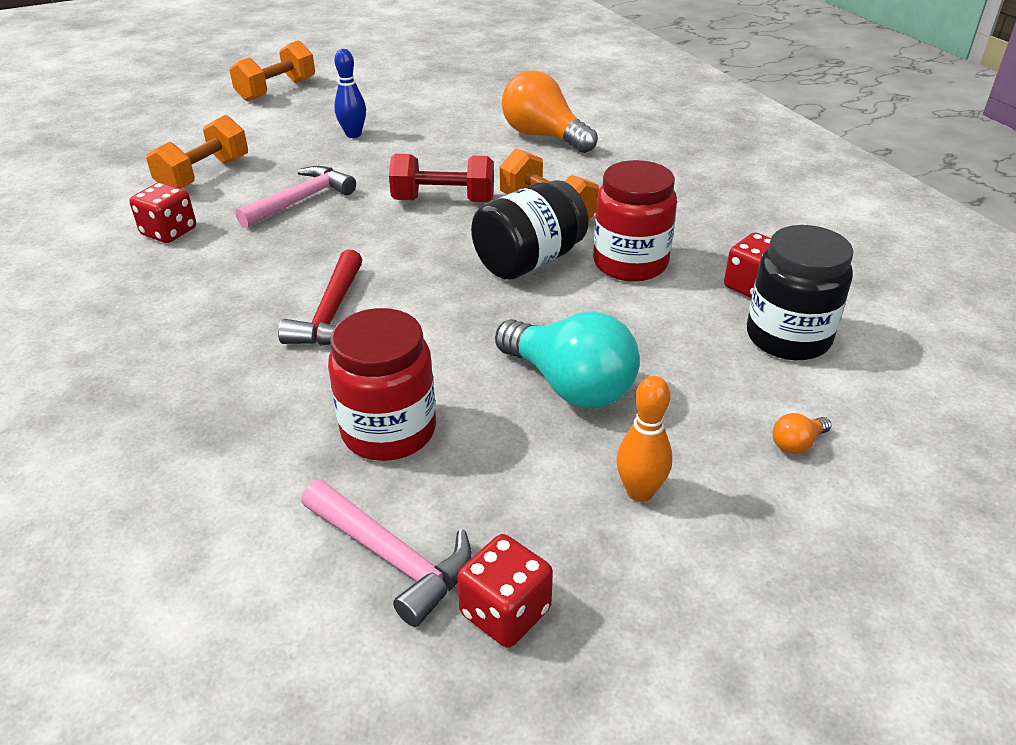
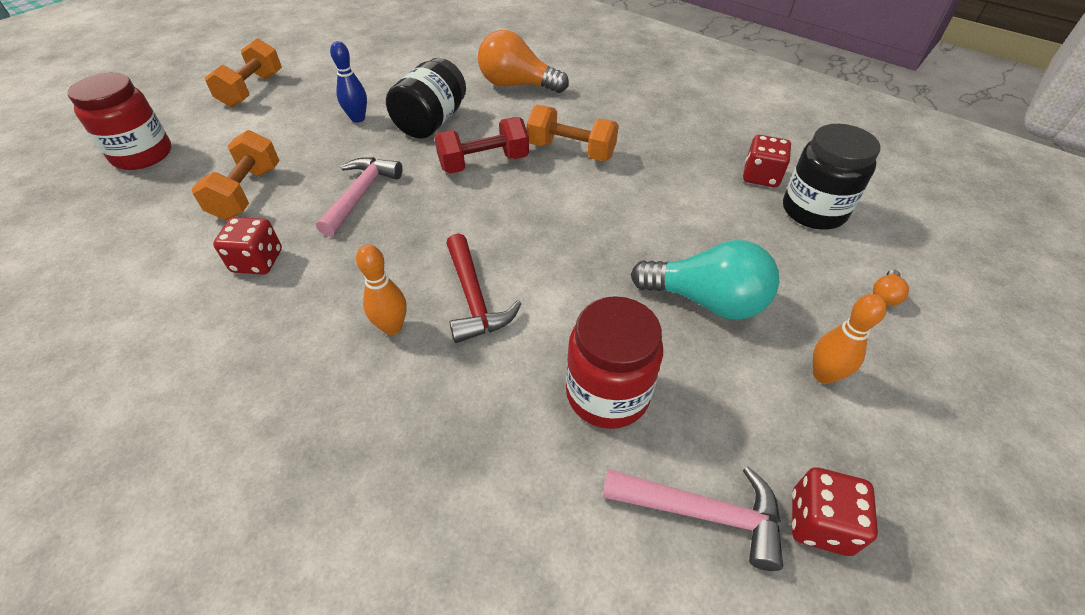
camera: 25 degrees left, 10 degrees up
black jar [471,180,588,280] -> black jar moved to [386,58,466,139]
red jar [593,160,677,282] -> red jar moved to [68,73,172,170]
none -> orange bowling pin [356,244,407,335]

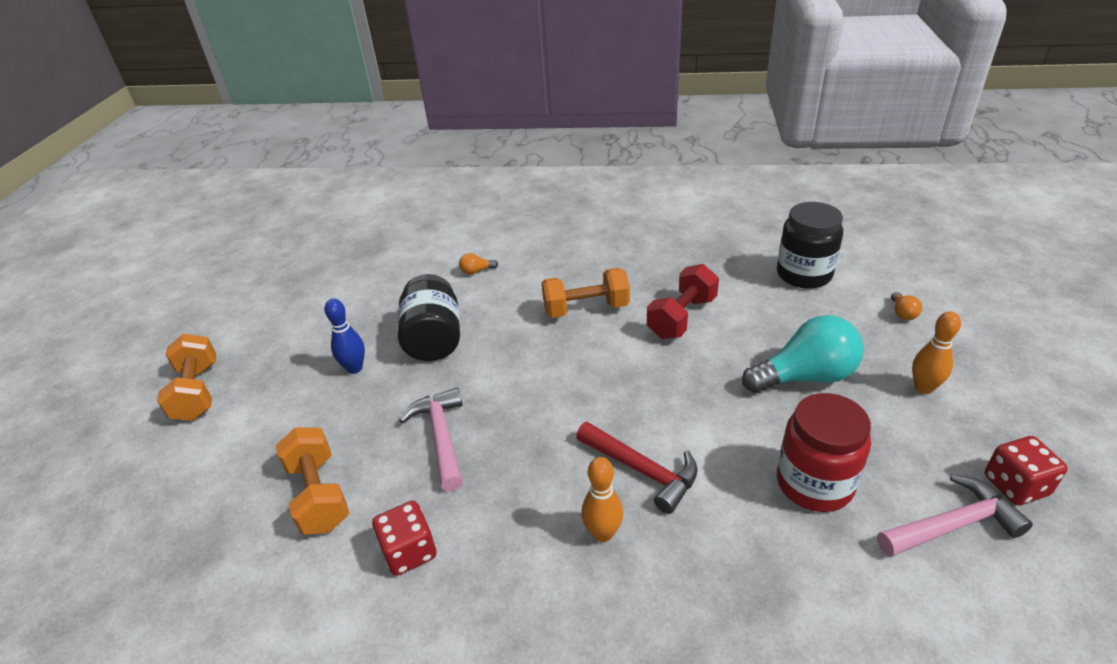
camera: 30 degrees left, 10 degrees down
red jar [68,73,172,170] -> none
red dumbbell [434,117,529,174] -> red dumbbell moved to [647,264,719,339]
orange light bulb [478,30,569,93] -> orange light bulb [459,253,498,275], size x0.41
red dice [743,135,791,187] -> none

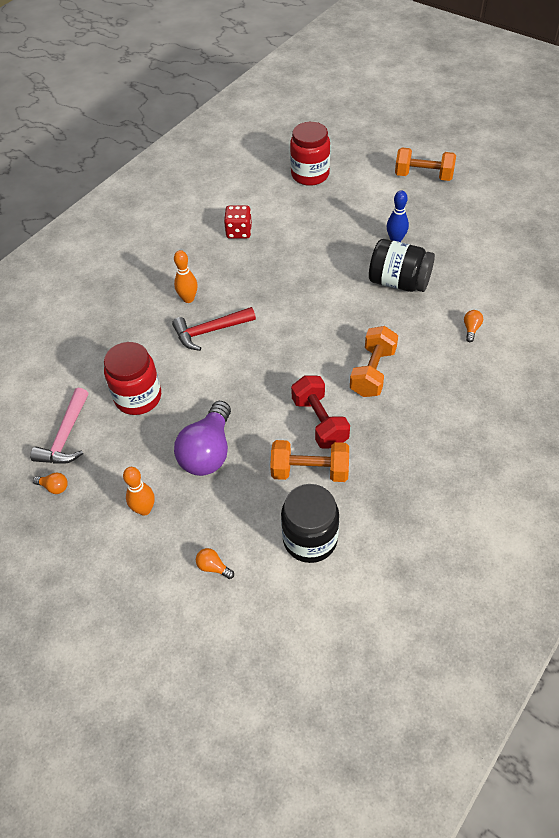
camera: 120 degrees right, 15 degrees up
orange dumbbell [275,427,349,534] -> orange dumbbell moved to [270,440,349,482]
pink hammer [399,388,463,492] -> none
turquoise light bulb [742,315,864,393] -> purple light bulb [174,401,231,476]
red dice [984,436,1068,505] -> orange light bulb [33,473,68,494]
none -> red jar [290,122,330,186]

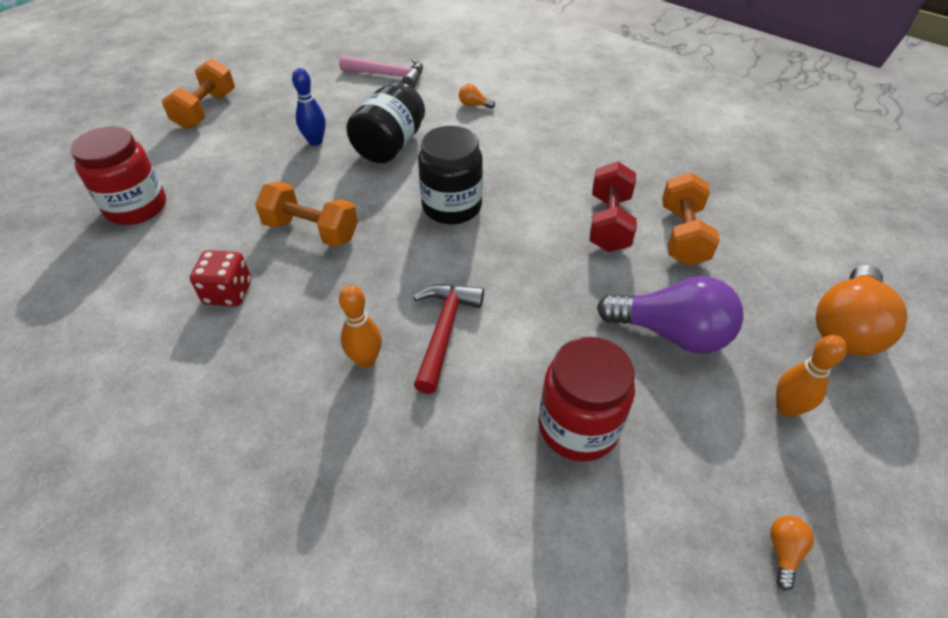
camera: 90 degrees left, 5 degrees down
pink hammer [30,388,88,464] -> pink hammer moved to [339,56,423,88]
red hammer [172,307,256,351] -> red hammer turned 150 degrees counterclockwise [413,284,484,394]
orange light bulb [196,548,234,579] -> orange light bulb [816,265,908,356], size x2.47
black jar [281,484,339,563] -> black jar moved to [418,126,483,224]
red dumbbell [291,375,350,449] -> red dumbbell turned 60 degrees counterclockwise [589,161,637,252]
orange dumbbell [350,326,398,397] -> orange dumbbell moved to [255,182,358,247]

